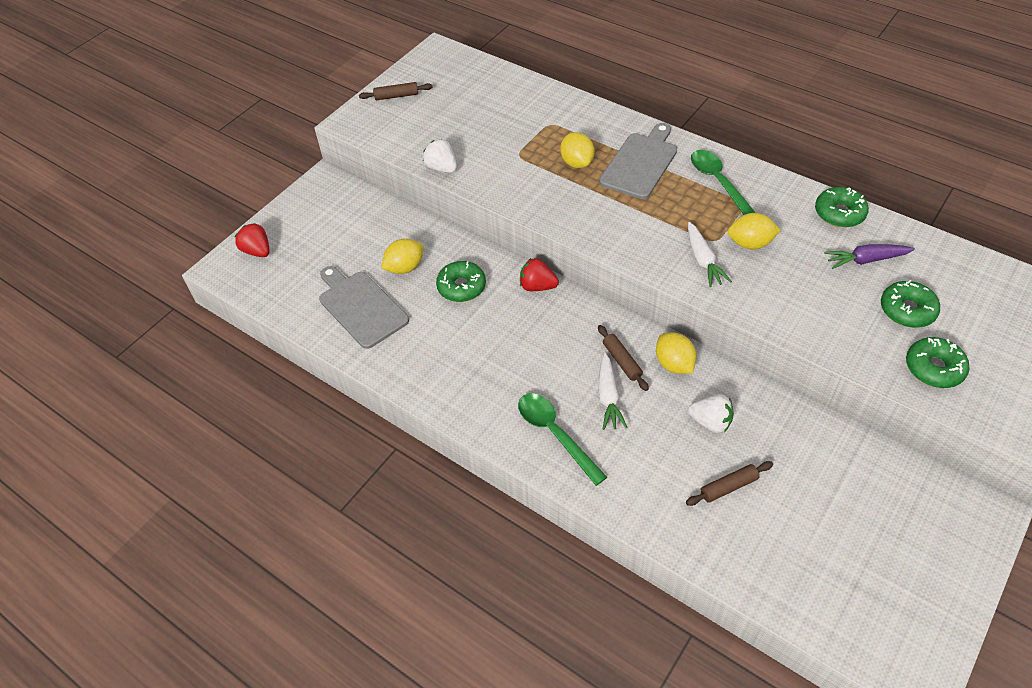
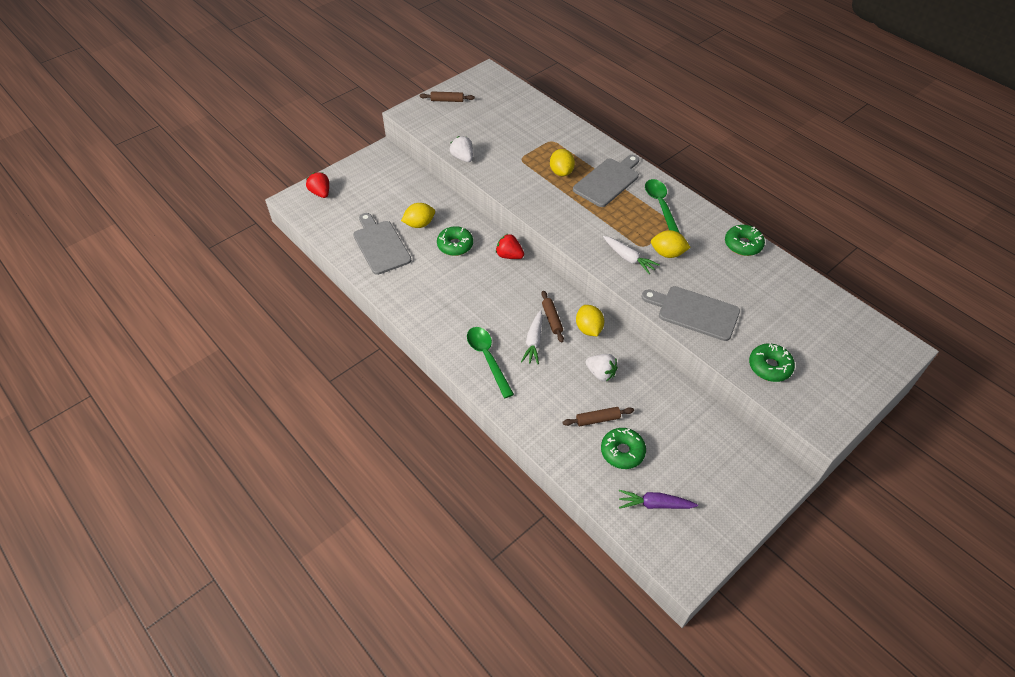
camera: 10 degrees right, 0 degrees up
white carrot [688,222,732,287] -> white carrot turned 45 degrees counterclockwise [603,236,660,275]
purple carrot [824,244,915,269] -> purple carrot moved to [619,490,698,509]
green donut [881,280,940,328] -> green donut moved to [601,428,646,469]
none -> grey cutting board [642,286,740,341]

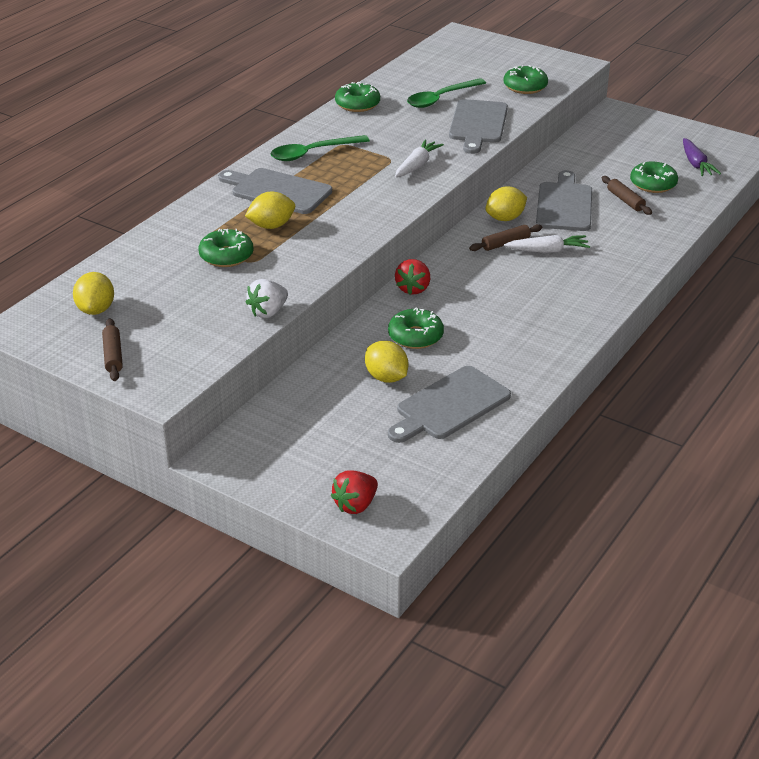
camera: 105 degrees left, 15 degrees down
green spoon [467,327,514,398] -> green spoon moved to [407,78,486,108]
white strawberry [586,354,618,381] -> grey cutting board [536,170,592,231]
yellow lemon [651,230,691,258] -> yellow lemon moved to [73,272,114,315]
none -> green donut [198,229,254,267]

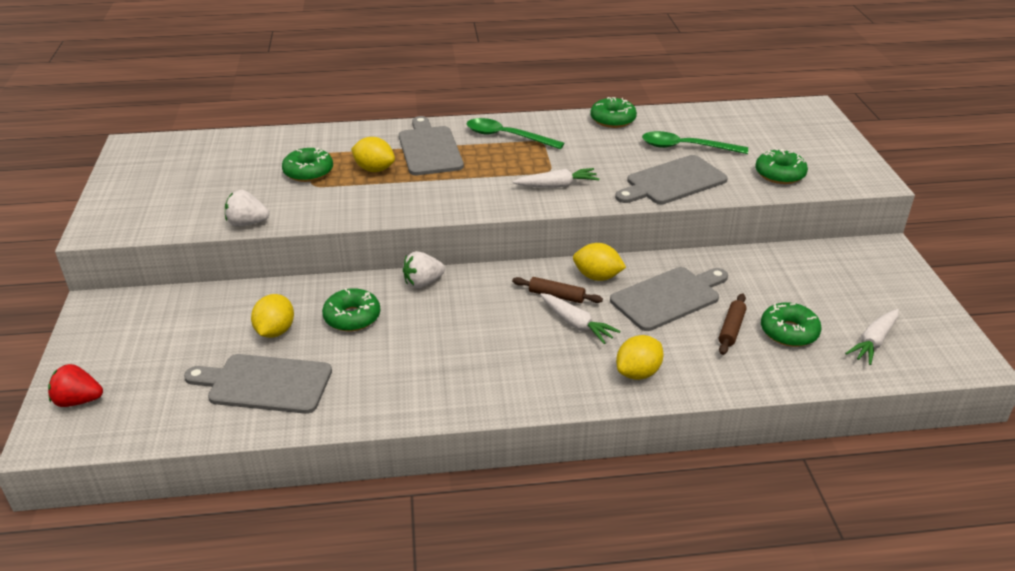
camera: 50 degrees right, 0 degrees up
yellow lemon [73,272,114,315] -> yellow lemon moved to [616,335,664,380]
brown rolling pin [102,318,123,381] -> none
red strawberry [395,259,430,295] -> white strawberry [403,251,445,288]
purple carrot [683,138,721,176] -> white carrot [845,309,899,365]

